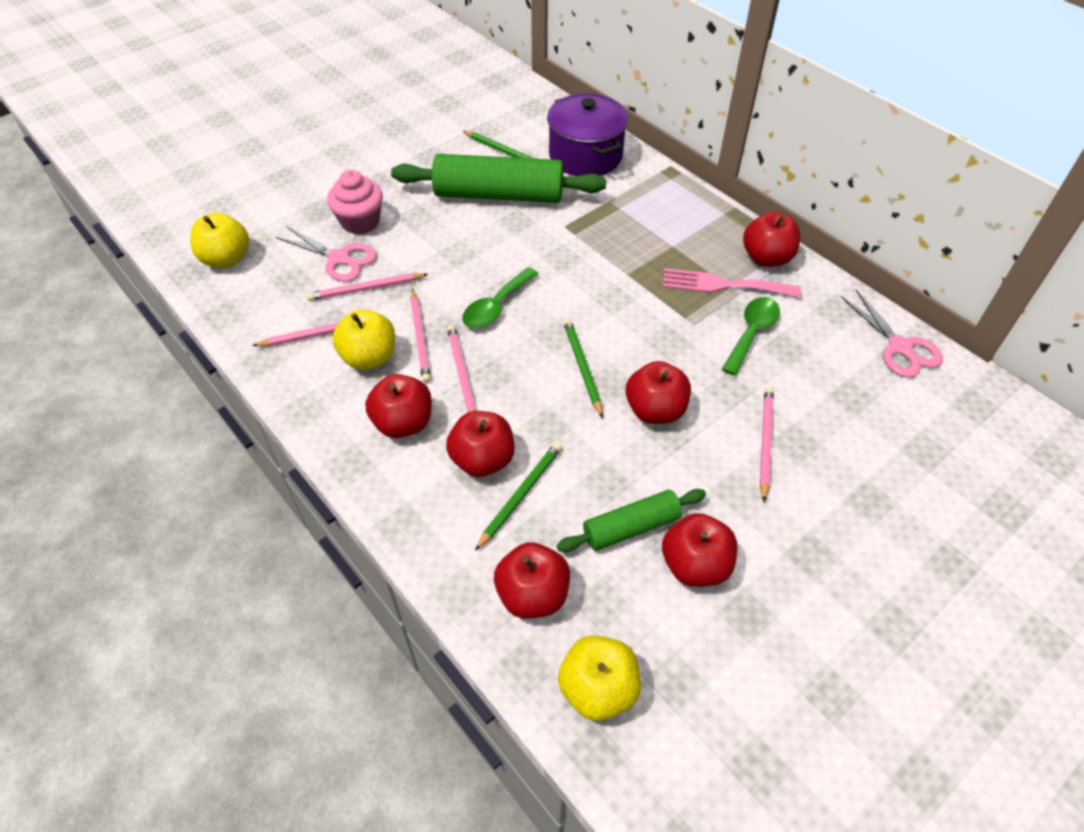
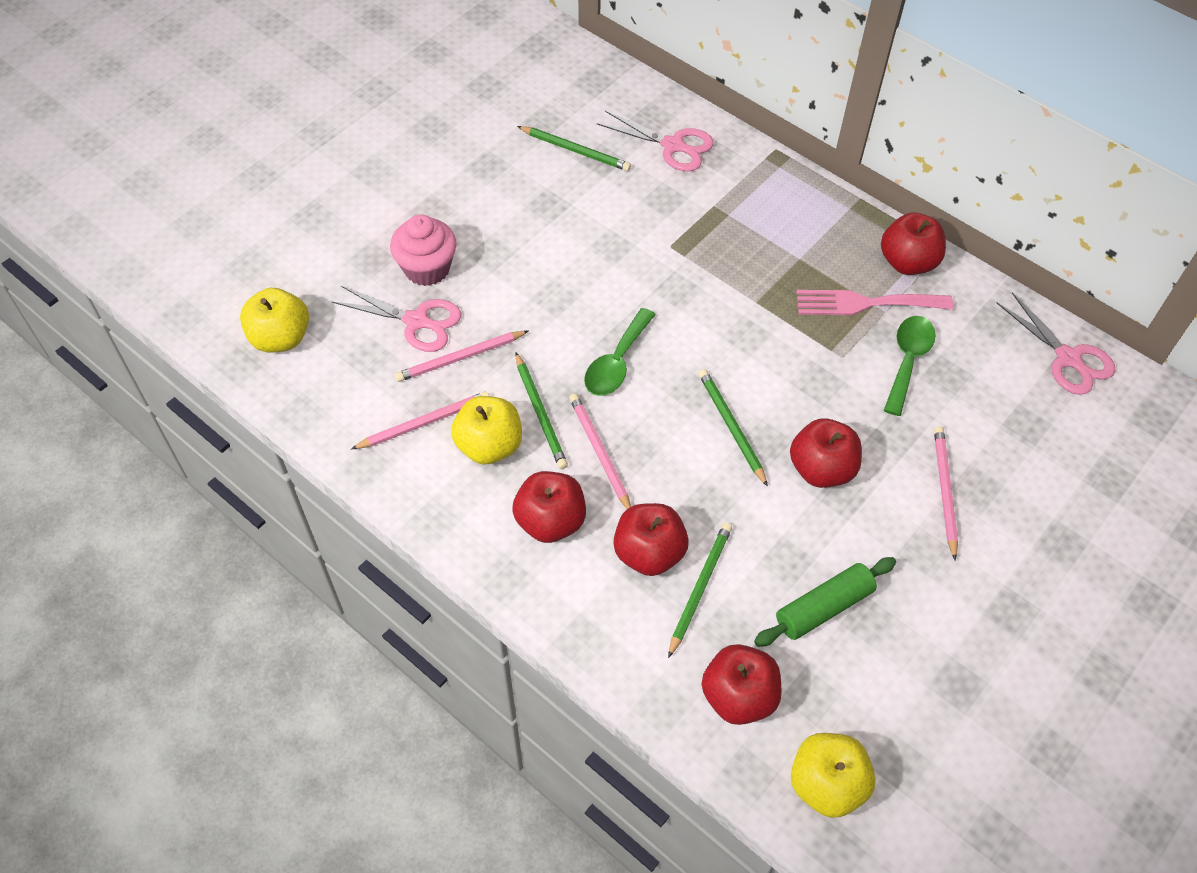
camera: 10 degrees left, 5 degrees up
green rolling pin [391,154,606,203] -> none
pink pencil [410,289,431,383] -> green pencil [516,353,568,469]
purple pot [547,94,628,176] -> pink scissors [597,111,714,171]
red apple [662,513,737,587] -> none

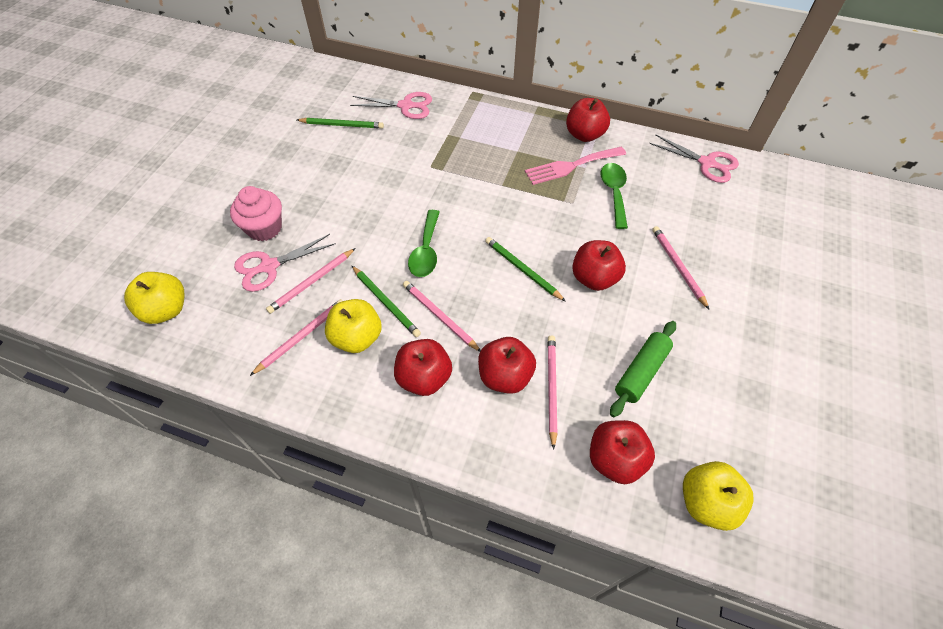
camera: 20 degrees left, 0 degrees up
pink scissors [331,286,461,352] -> pink scissors turned 150 degrees clockwise [234,234,336,292]
green pencil [668,523,732,658] -> pink pencil [548,336,557,450]

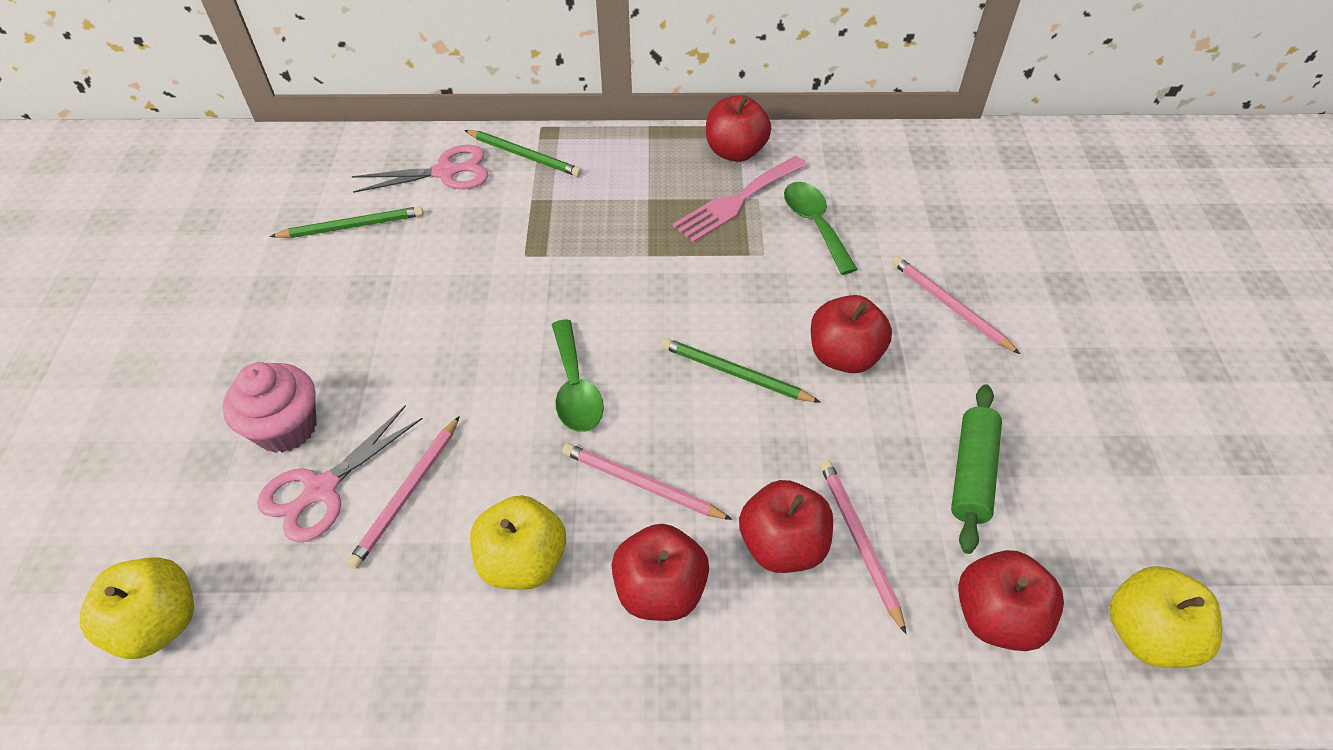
camera: 20 degrees left, 5 degrees down
pink pencil [250,299,343,376] -> none
green pencil [352,266,421,337] -> green pencil moved to [464,130,582,177]
pink scissors [649,134,739,183] -> none

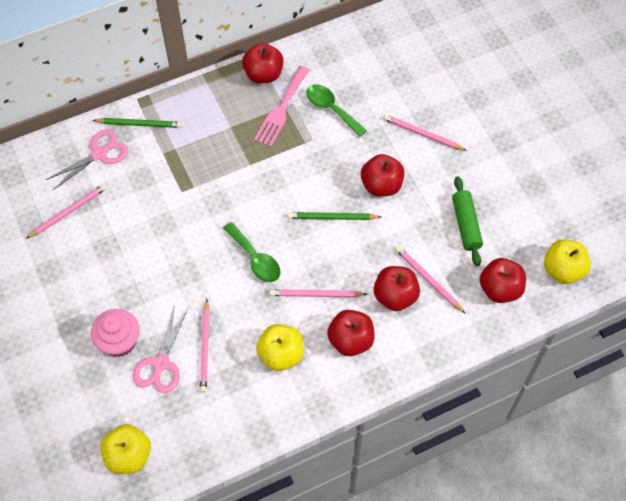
camera: 25 degrees left, 10 degrees up
green pencil [270,206,423,238] -> pink pencil [26,184,106,239]

